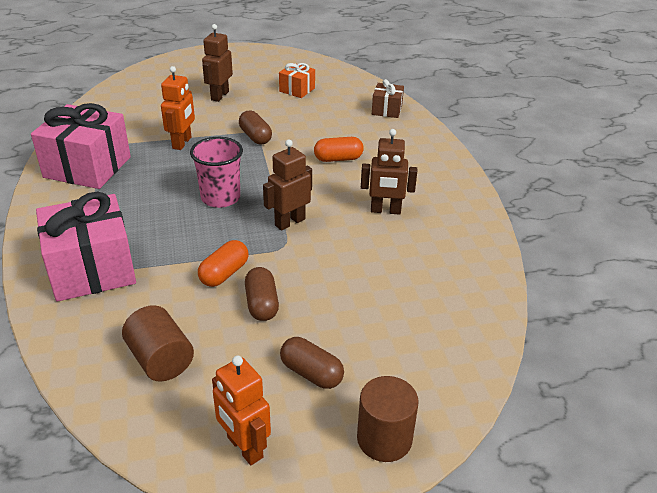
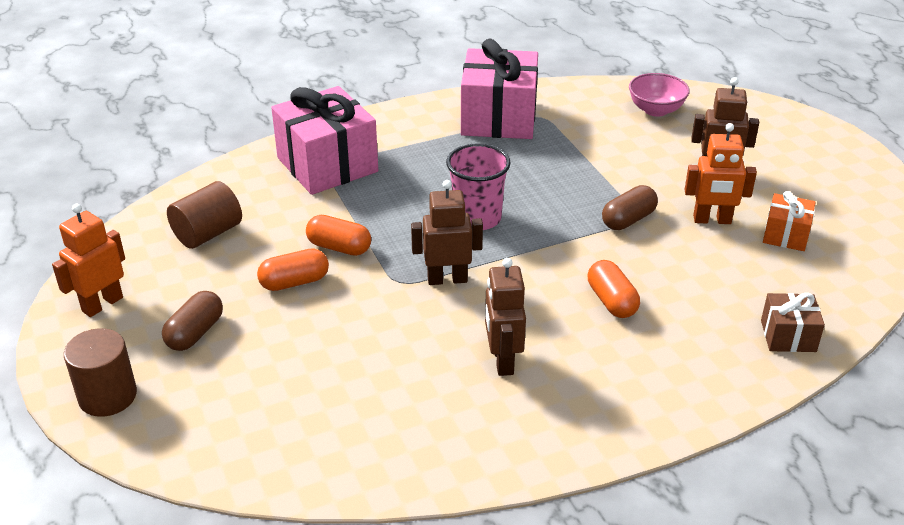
camera: 80 degrees right, 0 degrees up
orange robot [161,66,195,150] -> orange robot moved to [685,123,757,224]
brown capsule [245,267,279,321] -> orange capsule [257,248,329,291]
brown robot [263,140,312,231] -> brown robot turned 45 degrees counterclockwise [411,180,483,285]
none -> pink bowl [629,73,690,117]

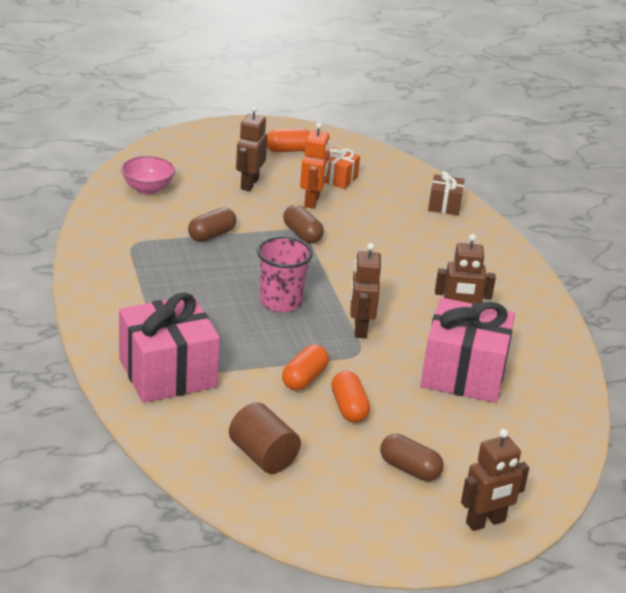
camera: 85 degrees left, 5 degrees down
orange robot [52,204,125,317] -> none
brown cylinder [64,328,137,417] -> brown robot [461,429,529,531]
pink gift [461,39,538,139] -> pink gift moved to [421,298,515,403]
orange capsule [588,260,640,318] -> orange capsule moved to [267,129,310,152]
none -> brown capsule [188,208,236,242]

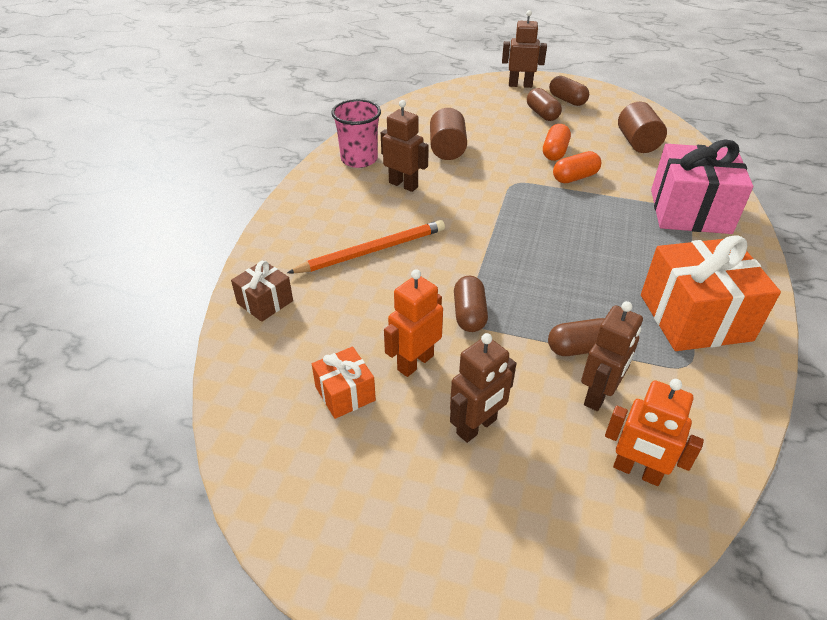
camera: 145 degrees left, 10 degrees up
pink bowl [121,156,175,194] -> orange robot [605,379,704,486]
pink cup [257,237,313,312] -> pink cup moved to [331,99,381,168]
orange capsule [267,129,310,152] -> none
brown robot [350,243,381,339] -> brown robot moved to [581,301,643,411]
pink gift [421,298,515,403] -> brown cylinder [430,108,467,160]
none -> orange pencil [287,220,445,273]
none -> brown capsule [549,76,589,106]
none -> orange gift [641,235,781,351]

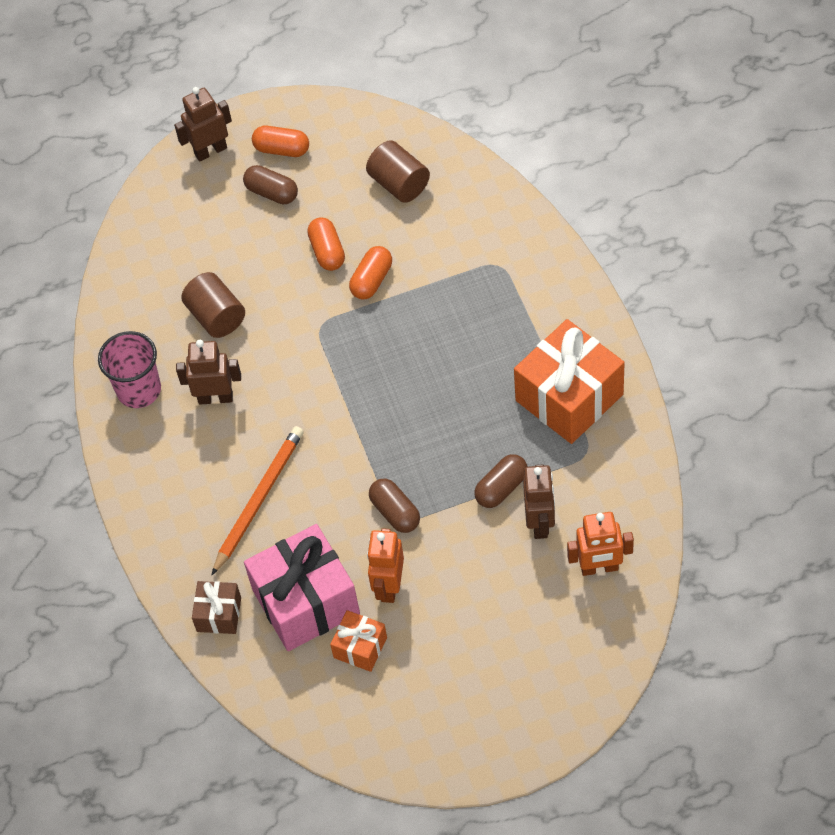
camera: 30 degrees left, 15 degrees up
brown robot [450,333,516,443] -> none
brown capsule [549,76,589,106] -> orange capsule [252,126,309,157]
pink gift [651,140,753,234] -> pink gift moved to [244,524,360,651]

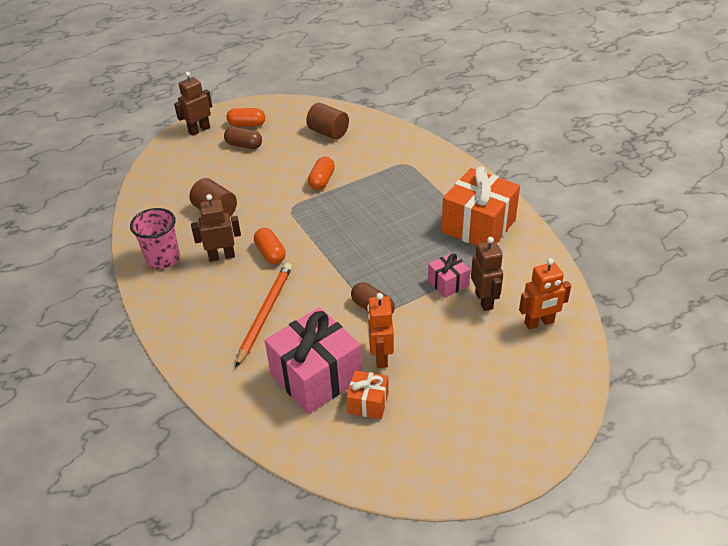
camera: 15 degrees left, 15 degrees down
brown gift [192,581,241,634] -> none
orange capsule [307,217,345,271] -> orange capsule moved to [254,228,286,264]
brown capsule [474,454,528,508] -> pink gift [428,252,471,298]

